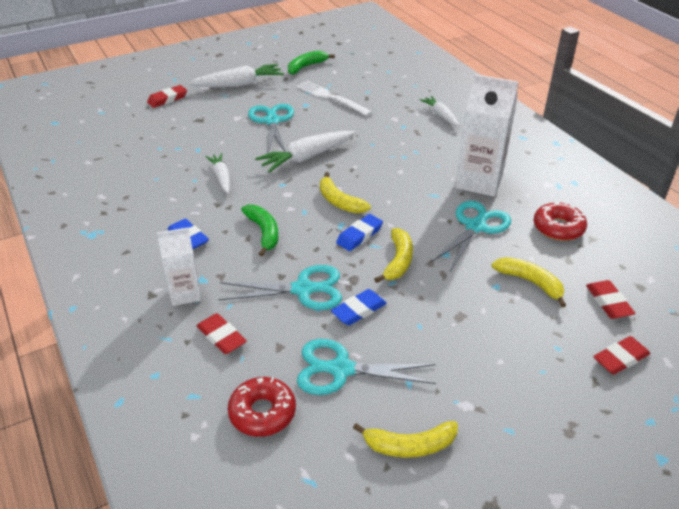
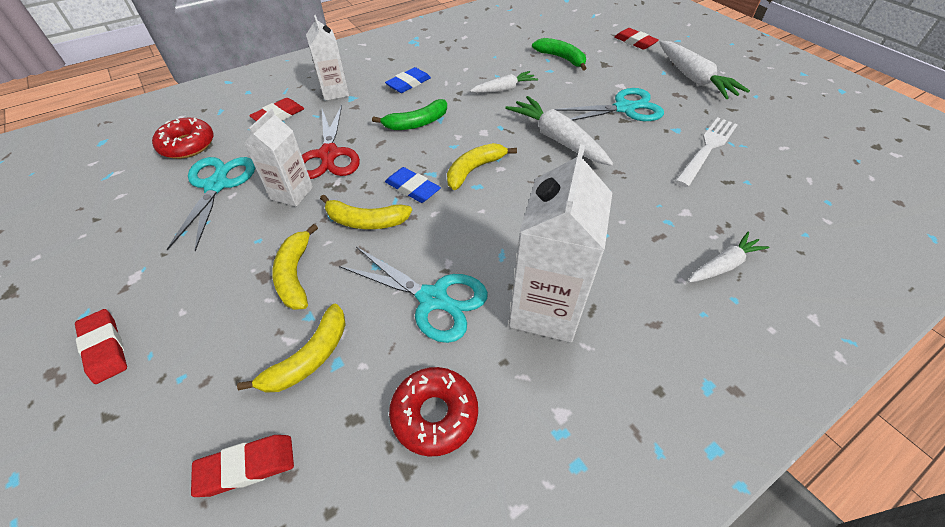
camera: 85 degrees right, 10 degrees up
turquoise scissors [218,265,342,310] -> red scissors [302,105,360,179]
green banana [288,51,335,75] -> green banana moved to [532,38,587,71]
blue eraser [331,289,387,325] -> white carton [244,108,313,207]
yellow banana [353,421,458,458] -> yellow banana moved to [272,224,318,310]
red eraser [593,336,650,375] -> red eraser moved to [75,309,127,384]

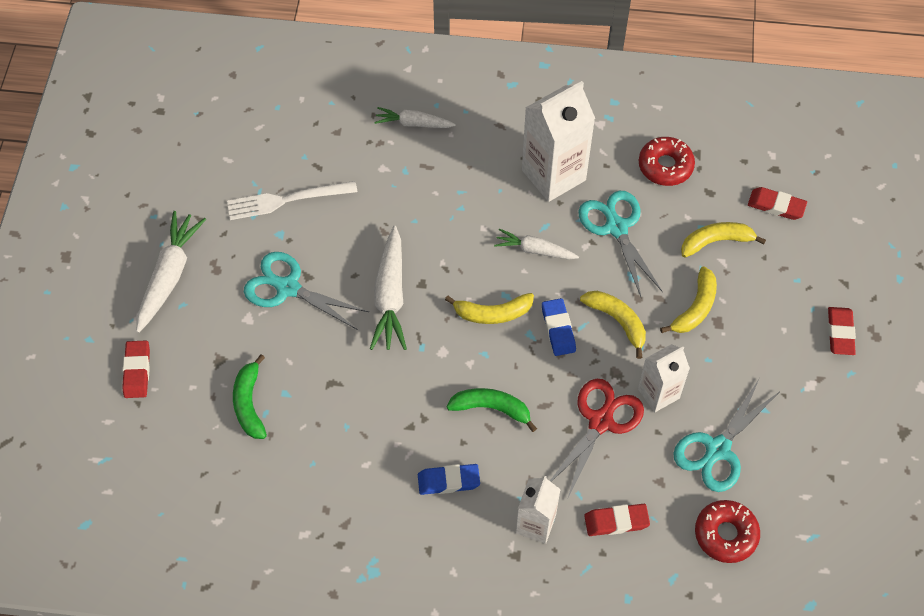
camera: 140 degrees left, 10 degrees up
white carrot [470,71,538,93] -> white carrot moved to [494,228,579,260]

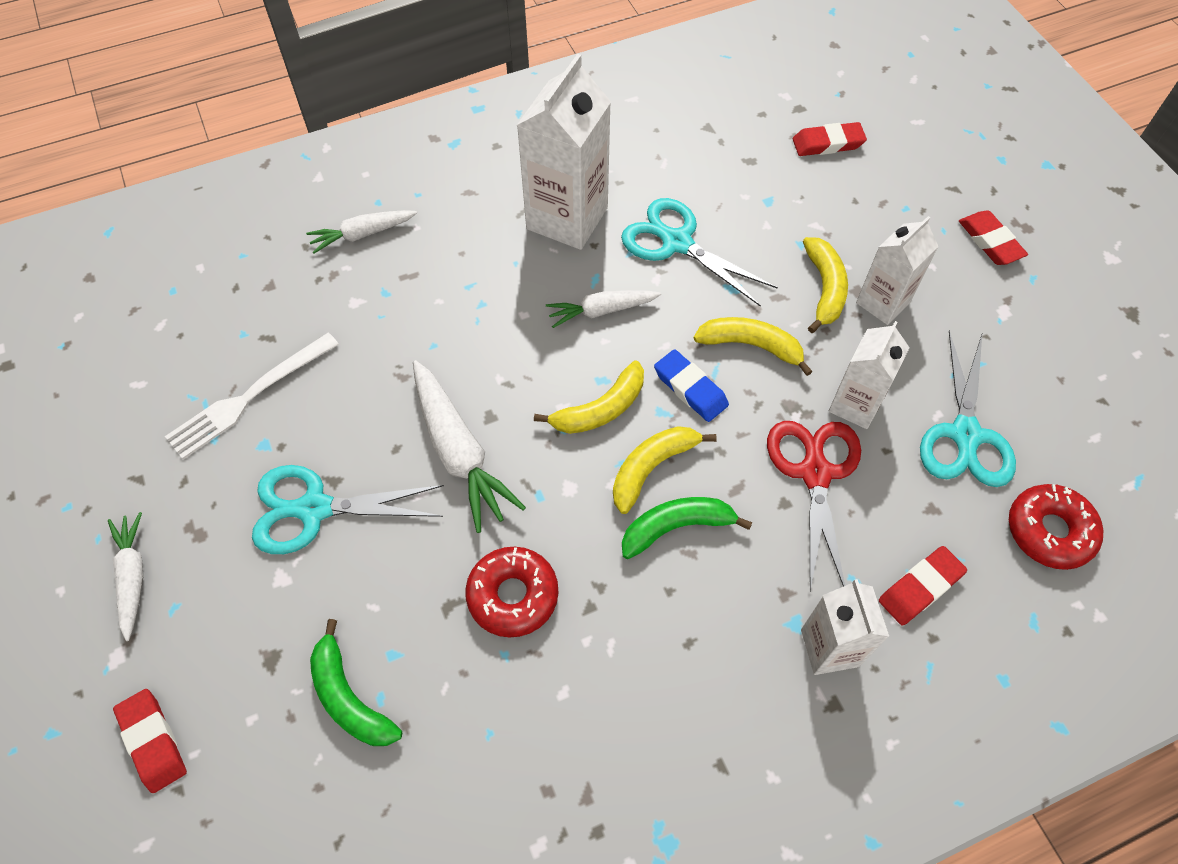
camera: 30 degrees left, 0 degrees up
white carrot [136,211,206,333] -> white carrot [108,512,143,641], size x0.61
blue eraser [418,464,480,495] -> none
red donut [639,137,695,186] -> red donut moved to [465,547,558,638]
yellow banana [681,222,766,257] -> yellow banana moved to [613,426,717,514]
none -> white carton [856,216,938,325]

